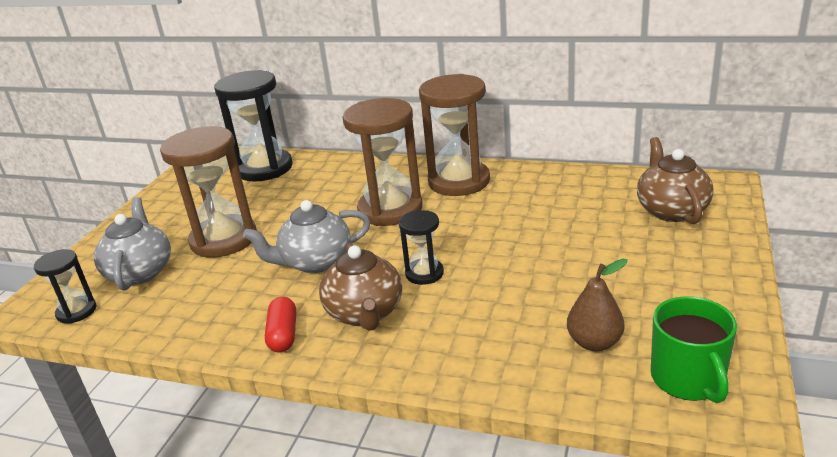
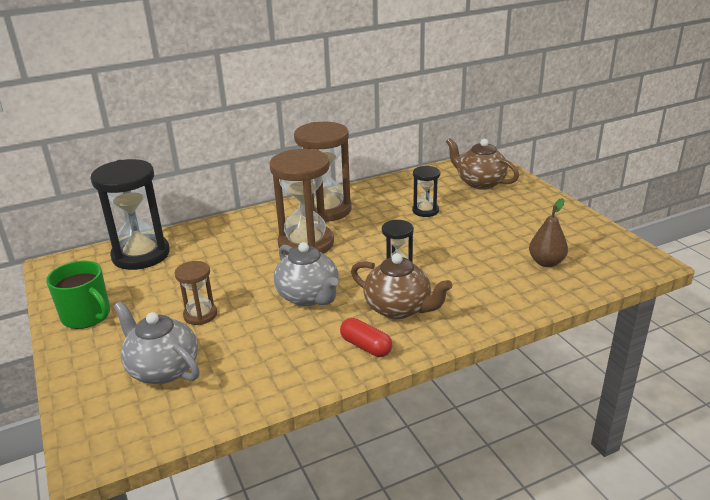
camera: 45 degrees left, 0 degrees up
black hourglass [34,249,97,324] -> black hourglass moved to [412,166,440,217]
brown hourglass [160,126,257,257] -> brown hourglass [174,261,217,325], size x0.51
grey teapot [243,200,371,273] -> grey teapot turned 60 degrees counterclockwise [274,242,339,306]
green mug [651,296,737,403] -> green mug moved to [46,261,110,329]

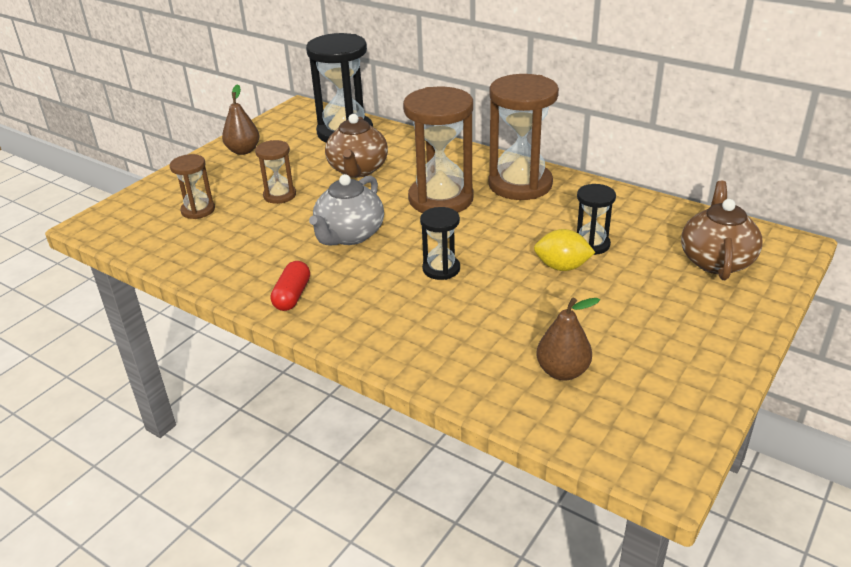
camera: 60 degrees right, 5 degrees up
green mug [46,261,110,329] -> brown pear [222,84,259,155]
grey teapot [114,302,200,384] -> brown hourglass [170,154,215,219]
brown teapot [351,253,452,319] -> brown teapot moved to [325,114,388,178]
none -> yellow lemon [534,229,595,271]

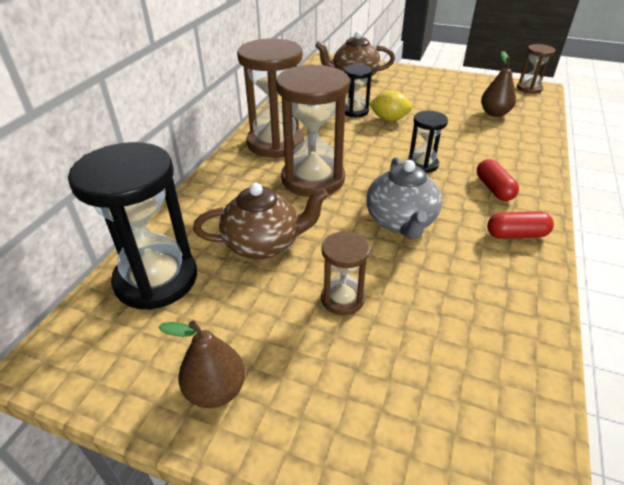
camera: 105 degrees left, 5 degrees up
brown hourglass [170,154,215,219] -> brown hourglass moved to [517,44,555,94]
grey teapot [309,174,384,246] -> grey teapot turned 75 degrees clockwise [366,157,442,239]
yellow lemon [534,229,595,271] -> yellow lemon turned 75 degrees counterclockwise [369,90,412,121]
none -> red capsule [477,159,519,201]

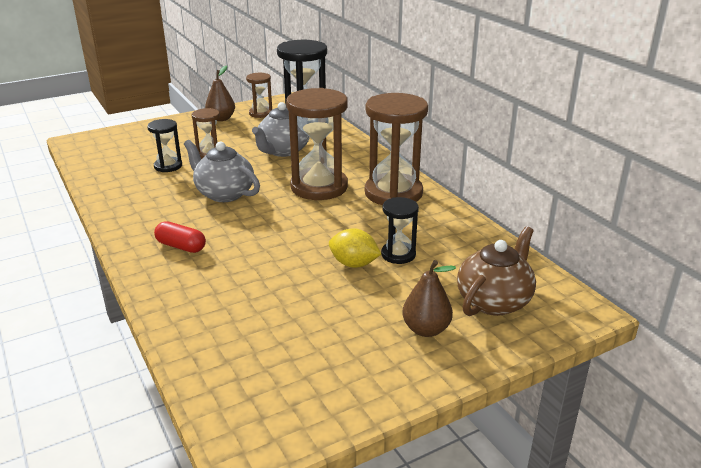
camera: 130 degrees right, 10 degrees down
brown teapot [193,183,329,259] -> grey teapot [252,102,310,157]
yellow lemon [369,90,412,121] -> yellow lemon turned 60 degrees clockwise [329,228,381,268]
black hourglass [408,111,448,173] -> black hourglass moved to [147,119,182,172]
brown pear [481,51,516,117] -> brown pear moved to [402,260,456,337]
red capsule [487,211,554,239] -> none
brown hourglass [517,44,555,94] -> brown hourglass moved to [246,73,272,118]

